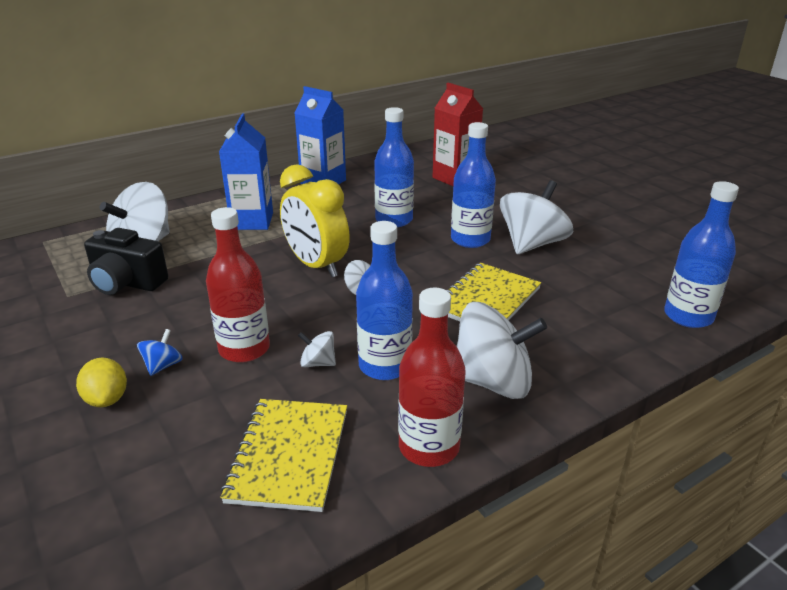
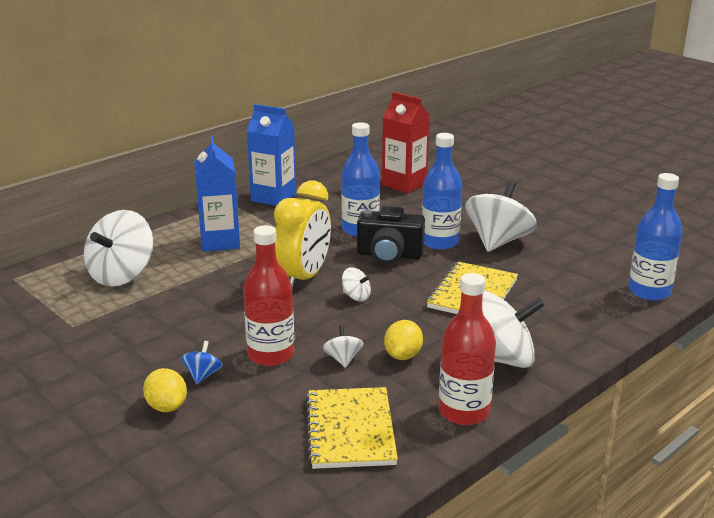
camera: 10 degrees left, 5 degrees down
black camera [84,228,168,295] -> black camera moved to [357,206,425,264]
yellow clock [280,164,350,277] -> yellow clock turned 105 degrees counterclockwise [274,180,331,290]
white spinning top [298,331,336,367] -> white spinning top turned 75 degrees clockwise [323,325,364,368]
blue bottle [356,221,413,380] -> yellow lemon [384,320,423,360]

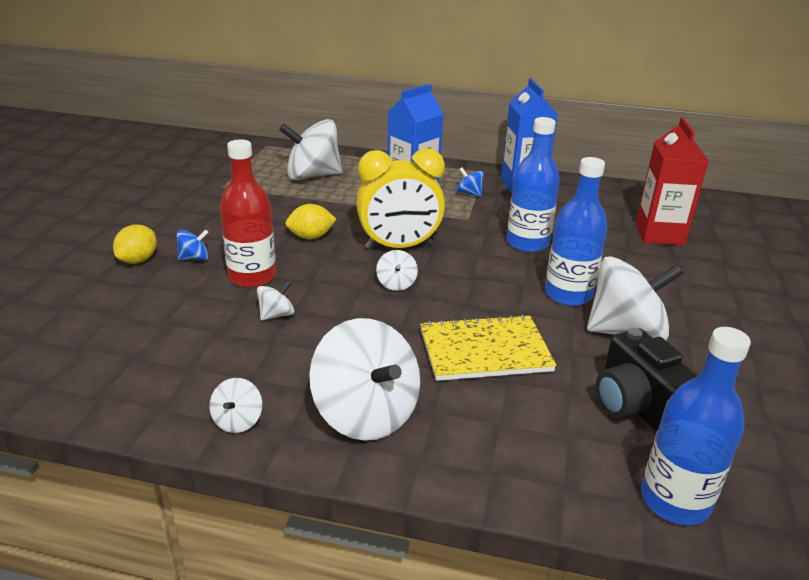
camera: 55 degrees right, 5 degrees up
yellow notebook [306,387,398,469] -> none
black camera [357,206,425,264] -> black camera moved to [596,328,698,432]
yellow lemon [384,320,423,360] -> yellow lemon moved to [285,204,336,239]
red bottle [439,273,496,425] -> white spinning top [209,378,262,433]
none -> blue spinning top [457,167,484,197]

